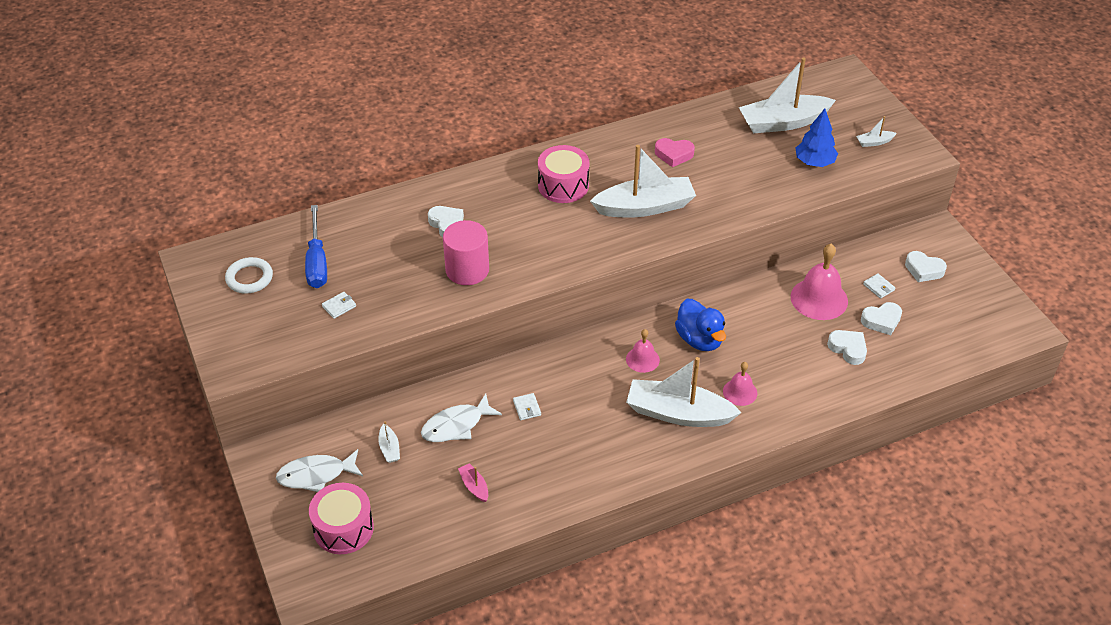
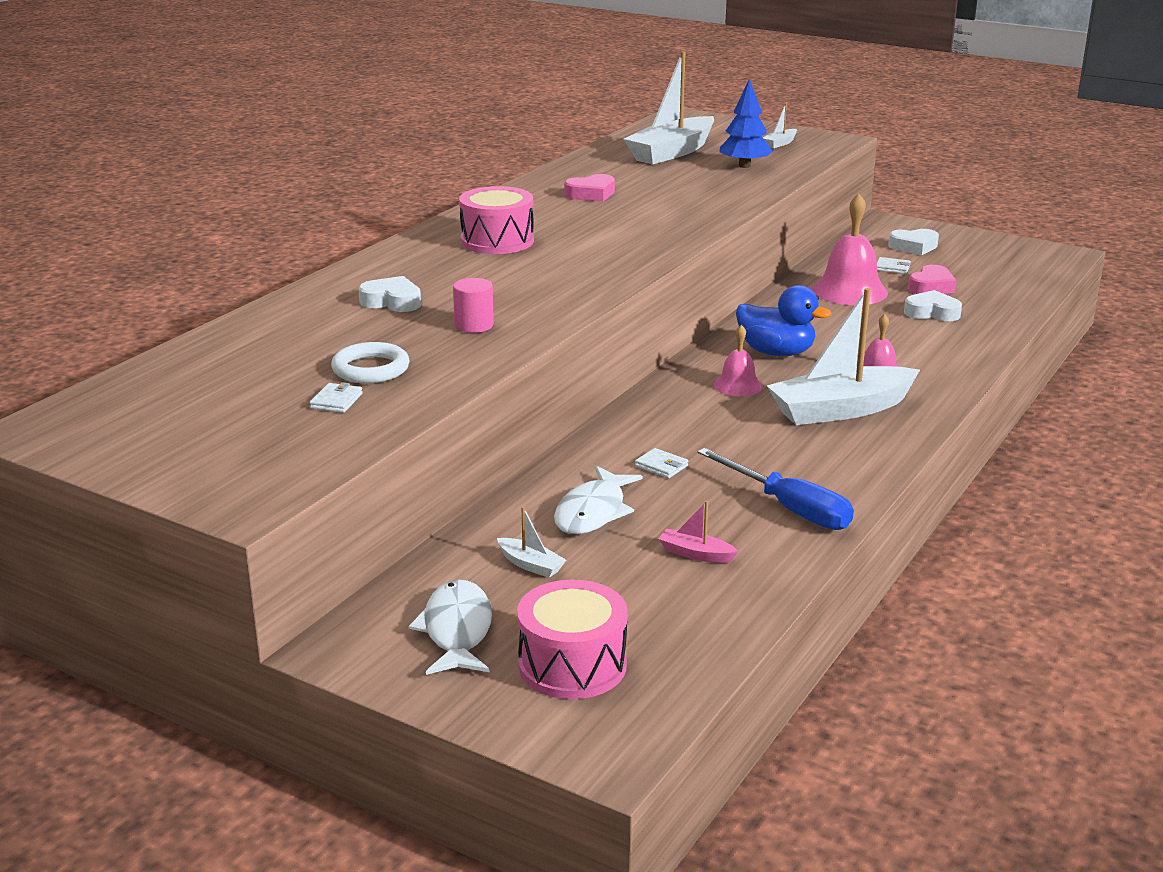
camera: 35 degrees left, 20 degrees down
white ring [225,257,273,294] -> white ring moved to [331,342,410,383]
white fish [276,449,363,492] -> white fish turned 135 degrees clockwise [409,579,492,675]
blue screwdriver [305,205,327,288] -> blue screwdriver moved to [697,448,854,530]
pink cylinder [443,220,489,285] -> pink cylinder [453,278,494,333], size x0.58
white boat [590,145,696,218] -> none
white heart [861,302,902,335] -> pink heart [908,265,957,294]

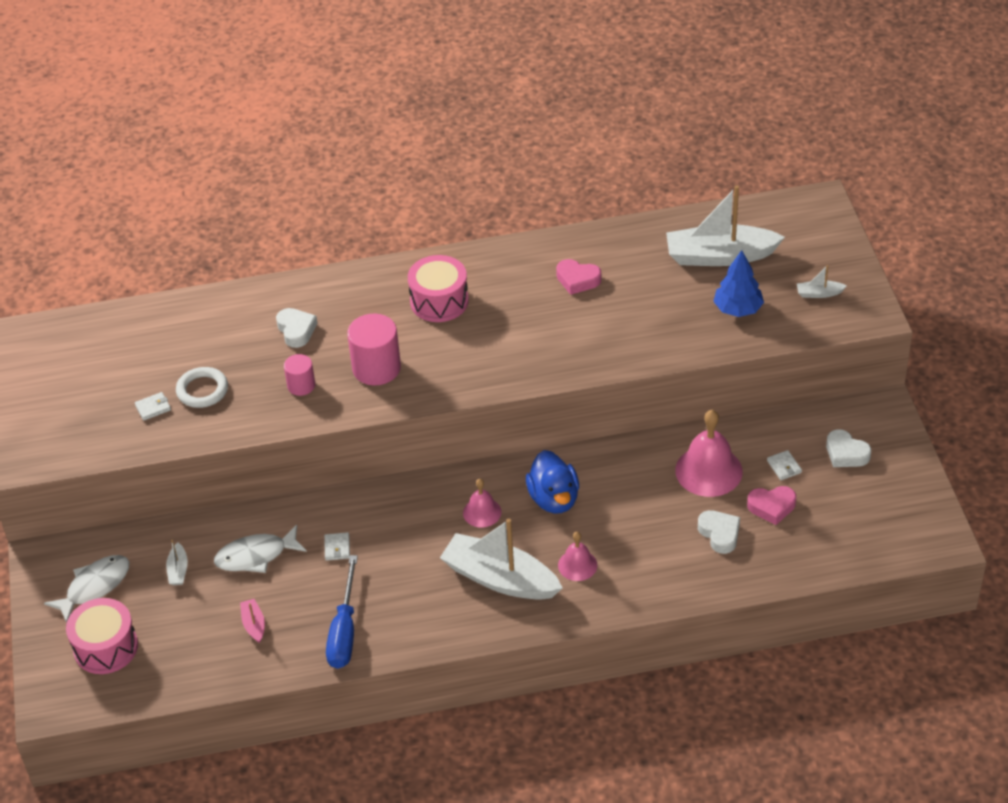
camera: 50 degrees right, 20 degrees up
none -> pink cylinder [347,314,401,385]

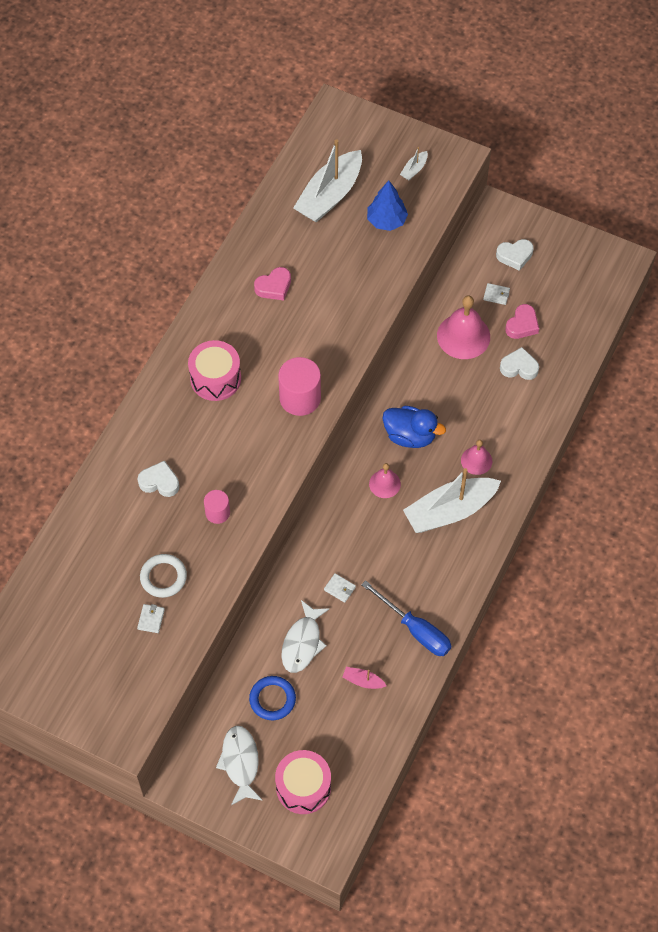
camera: 55 degrees left, 15 degrees up
white boat [166,540,188,585] -> blue ring [249,676,296,720]
pink cylinder [347,314,401,385] -> pink cylinder moved to [278,357,321,416]

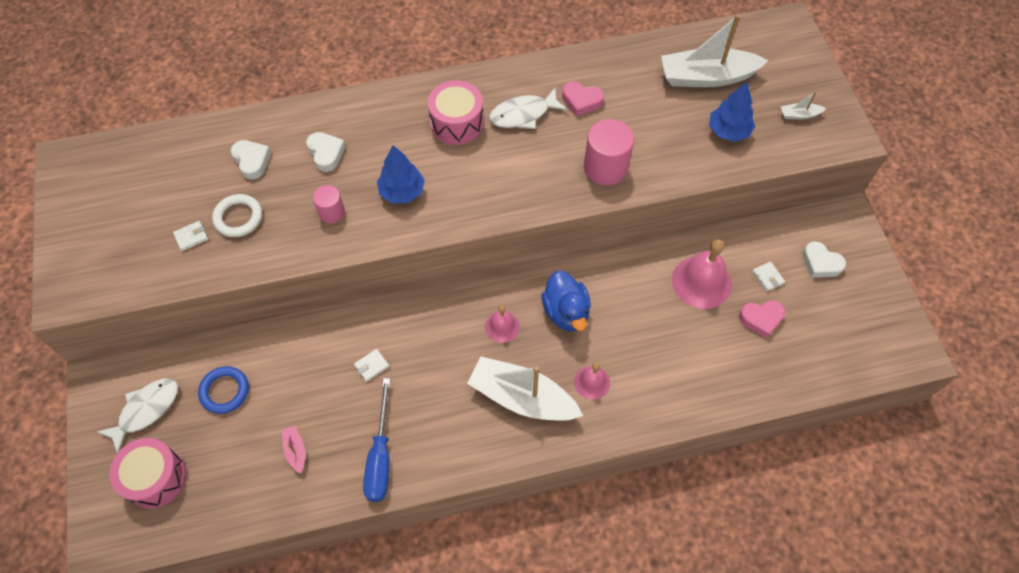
camera: 50 degrees right, 0 degrees up
pink cylinder [278,357,321,416] -> pink cylinder moved to [584,119,634,185]
white fish [281,600,330,673] -> white fish moved to [489,88,568,129]
white wallet [324,573,356,603] -> white wallet turned 60 degrees clockwise [354,349,389,382]
white heart [500,347,539,380] -> white heart moved to [231,140,271,179]
none -> blue tree [377,145,425,204]

